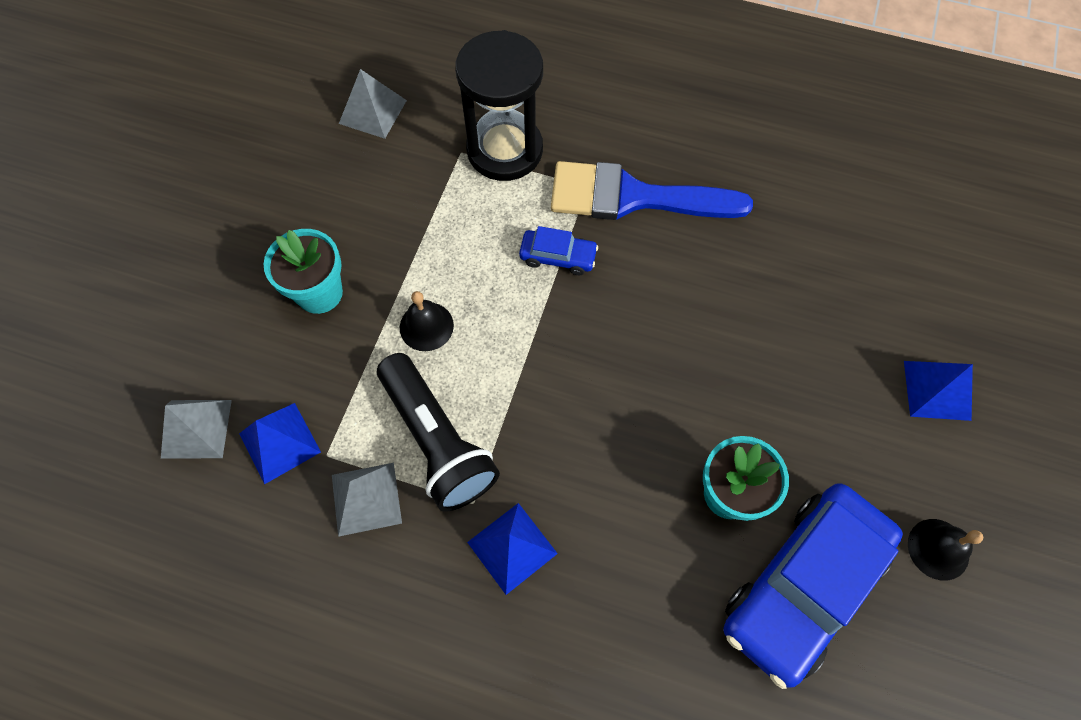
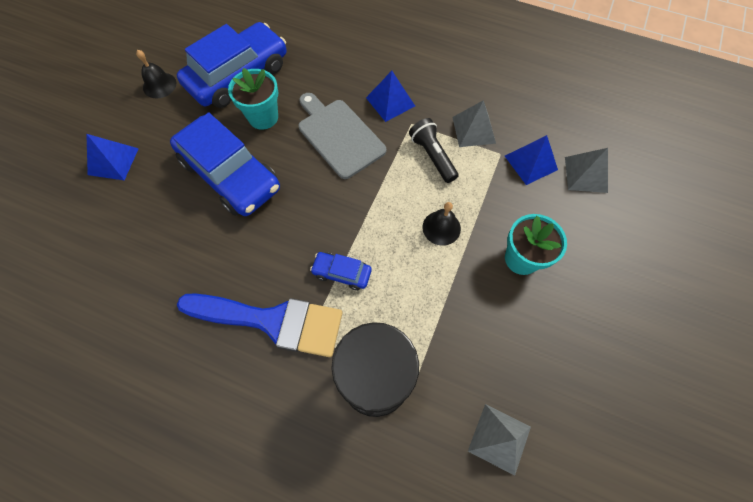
camera: 175 degrees left, 0 degrees up
black flashlight [377,353,500,512] -> black flashlight [409,118,458,183], size x0.64
none -> blue car [170,113,280,216]
none -> grey cutting board [299,93,386,179]

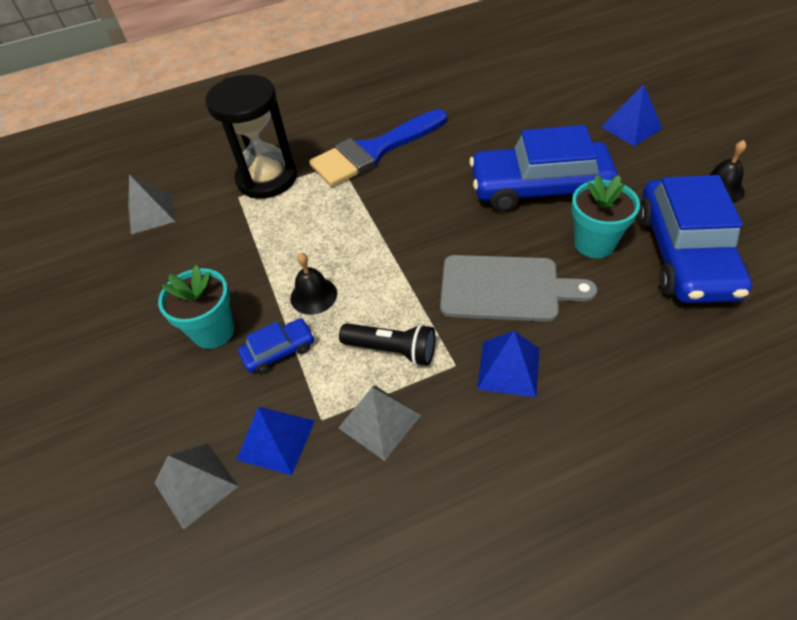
camera: 140 degrees right, 15 degrees down
blue car [310,252,372,290] -> blue car moved to [238,318,315,374]

